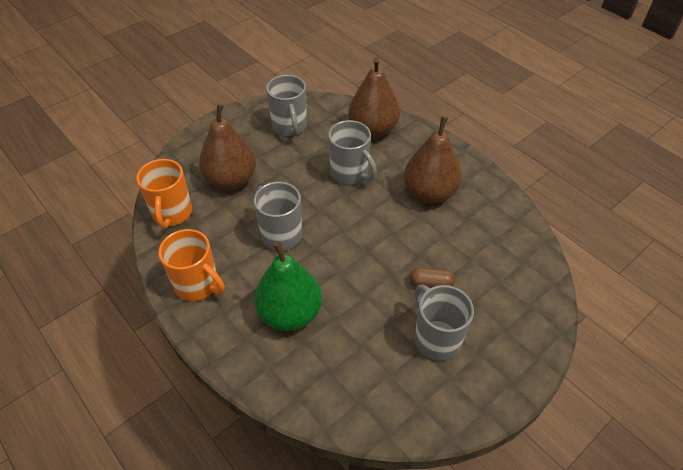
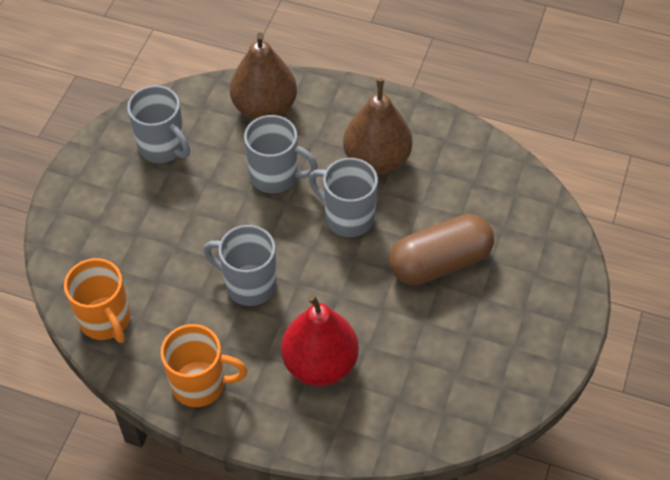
camera: 30 degrees left, 5 degrees up
brown pear [199,103,256,190] -> none
green pear [254,241,322,331] -> red pear [281,294,359,386]
brown capsule [410,267,455,288] -> brown capsule [389,214,494,286], size x2.14
grey mug [415,284,474,361] -> grey mug moved to [309,158,378,237]

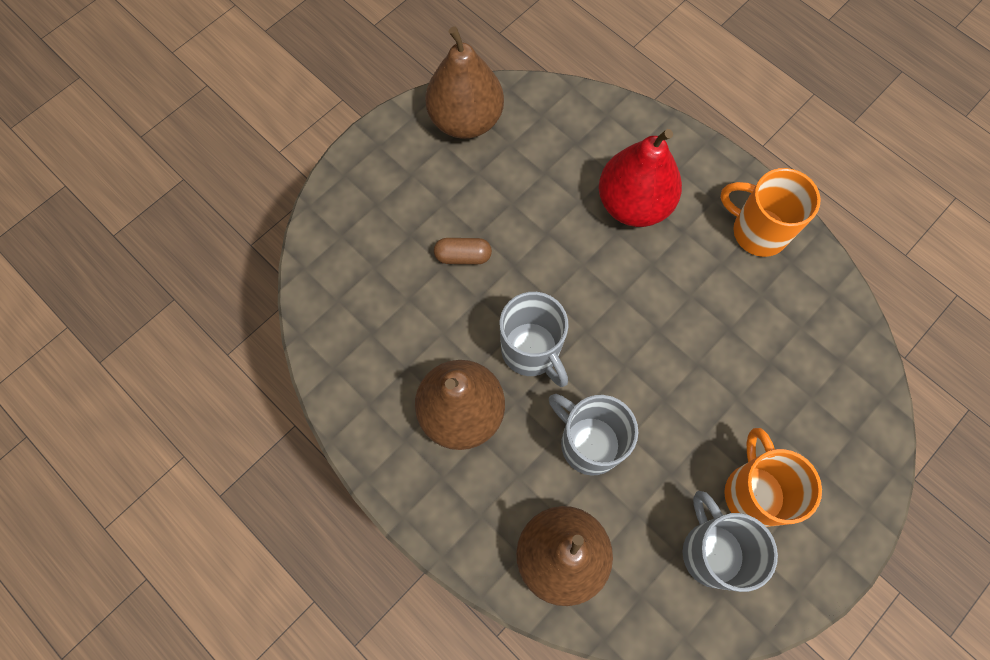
camera: 155 degrees left, 15 degrees up
orange mug [64,258,130,343] -> orange mug moved to [724,428,822,527]
grey mug [203,225,277,306] -> none
brown capsule [389,214,494,286] -> brown capsule [434,238,492,264], size x0.47
none -> brown pear [425,26,504,139]

